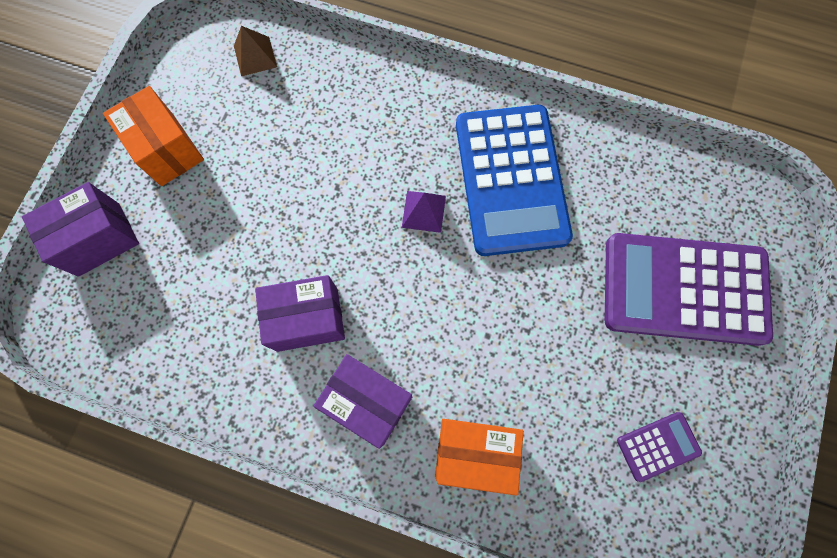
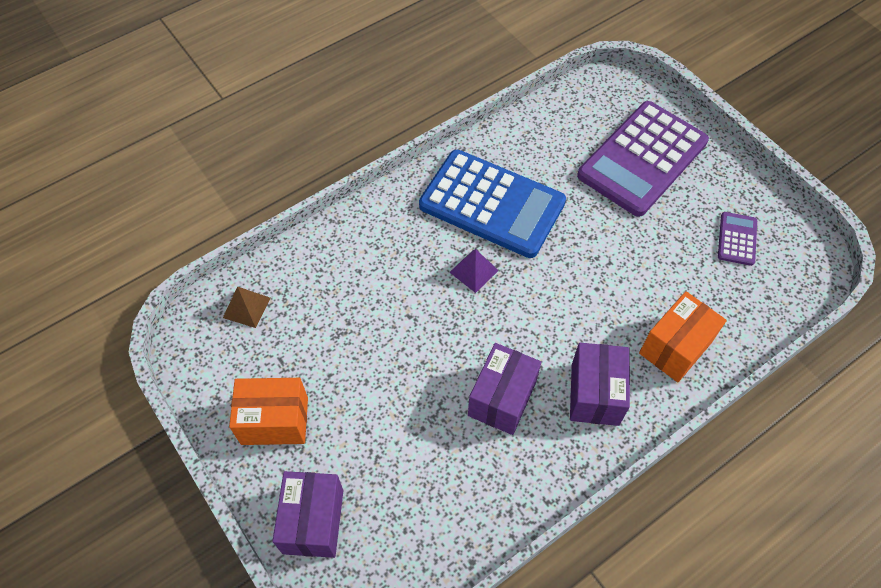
camera: 55 degrees left, 15 degrees down
purple box [314,354,412,449] -> purple box turned 60 degrees counterclockwise [570,342,630,426]

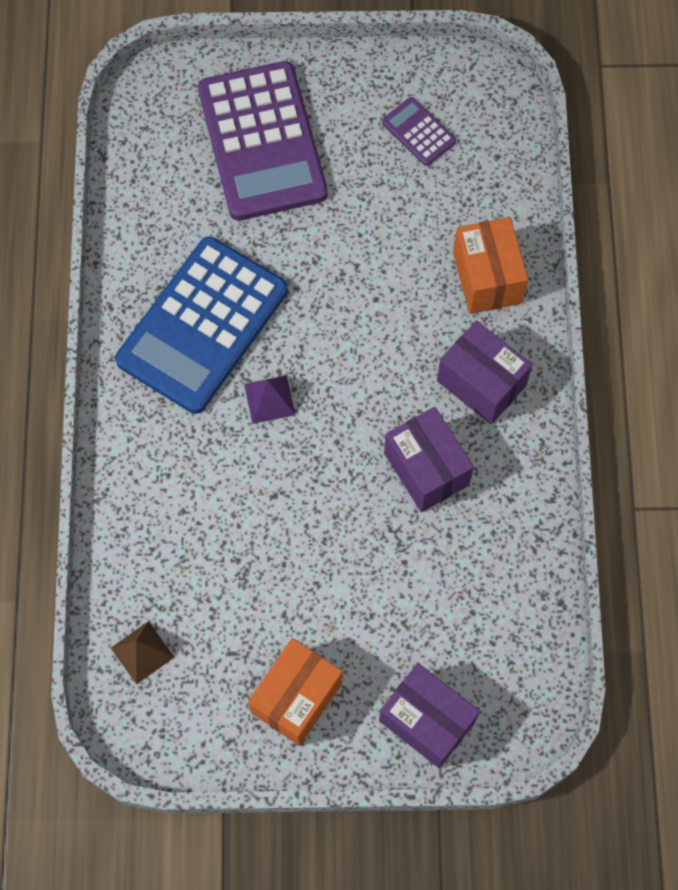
camera: 55 degrees left, 10 degrees up
blue calculator [419,150,566,258] -> blue calculator turned 150 degrees clockwise [115,236,288,414]

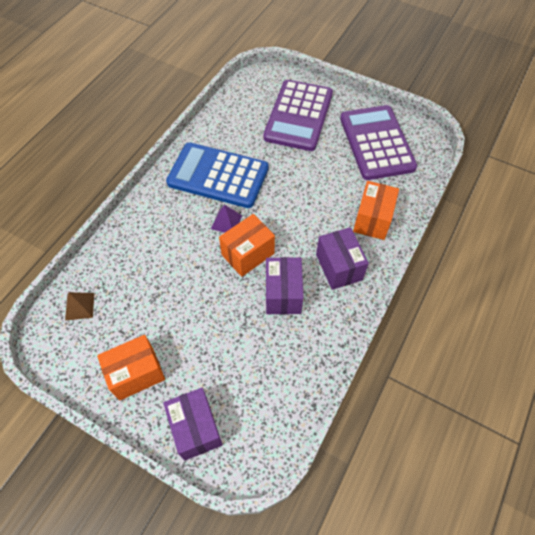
camera: 30 degrees right, 10 degrees down
blue calculator [115,236,288,414] -> blue calculator turned 45 degrees clockwise [166,142,269,208]
purple calculator [382,97,456,166] -> purple calculator [340,105,417,180], size x2.34
none -> orange box [219,214,275,277]

